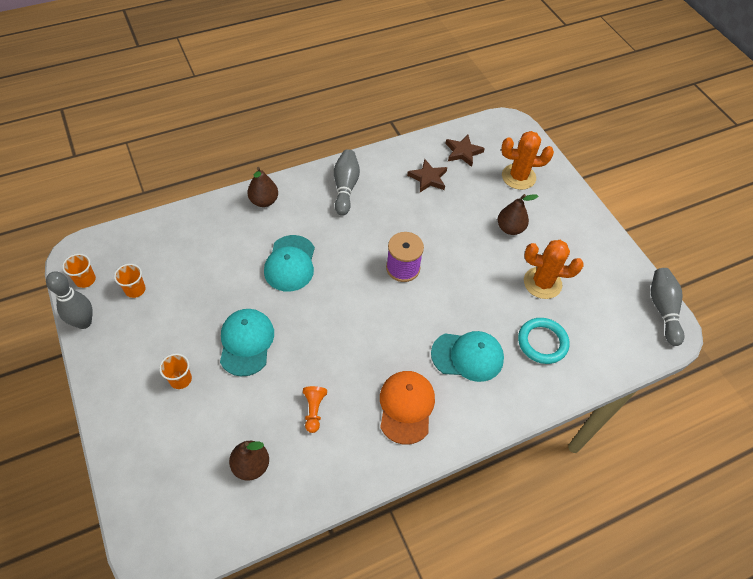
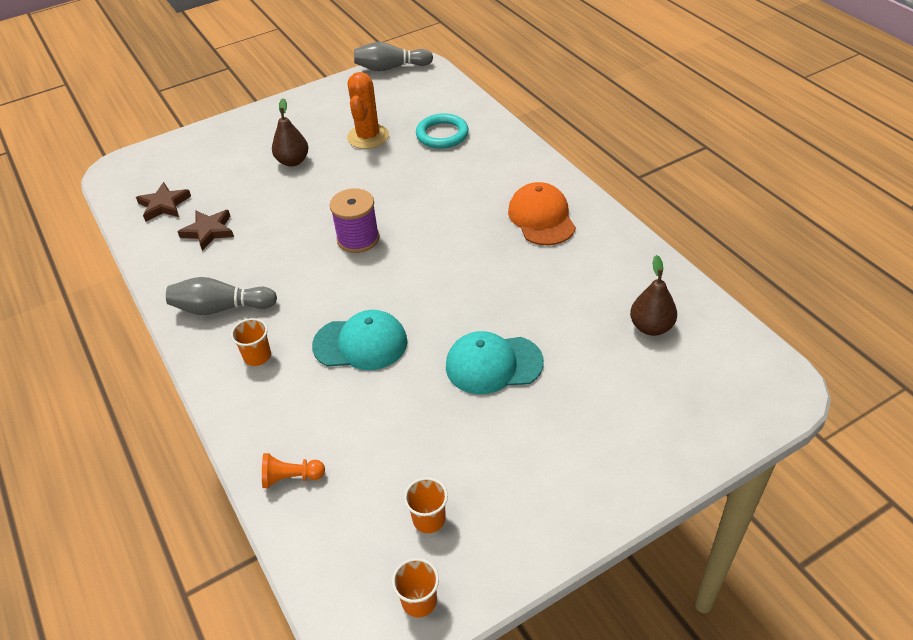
camera: 90 degrees left, 10 degrees down
grey bowling pin [46,271,93,329] -> none
orange cup [159,353,192,389] -> orange cup moved to [231,318,271,366]
brown pear [247,167,278,207] -> none
orange pawn [303,386,327,433] -> orange pawn moved to [262,453,325,488]
orange cap [380,371,435,445] -> orange cap turned 75 degrees clockwise [508,182,576,246]
turquoise cap [431,331,504,382] -> none
orange cactus [501,131,554,190] -> none

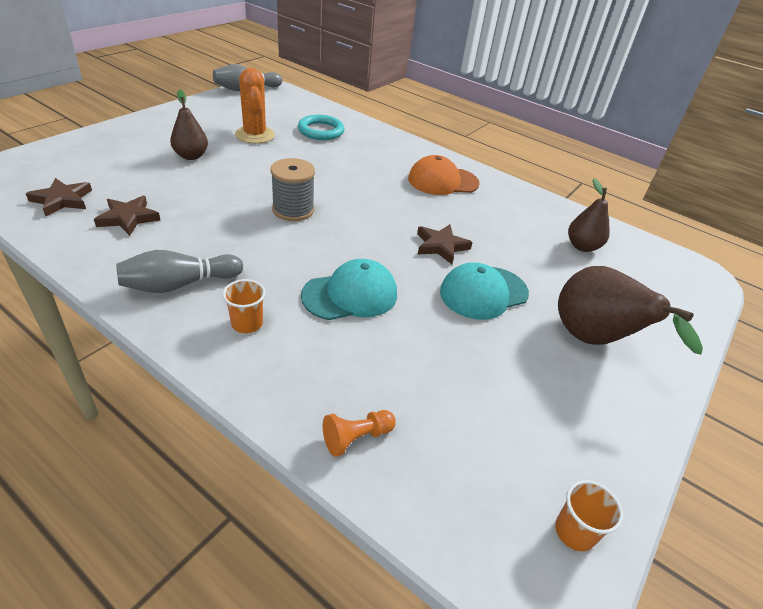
camera: 30 degrees left, 5 degrees down
purple spool [330,188,380,253] -> grey spool [270,158,315,221]
orange cup [404,477,448,533] -> none
orange cap [508,182,576,246] -> orange cap turned 60 degrees counterclockwise [408,155,480,195]
none -> brown star [417,224,473,264]
none -> brown pear [558,266,703,355]

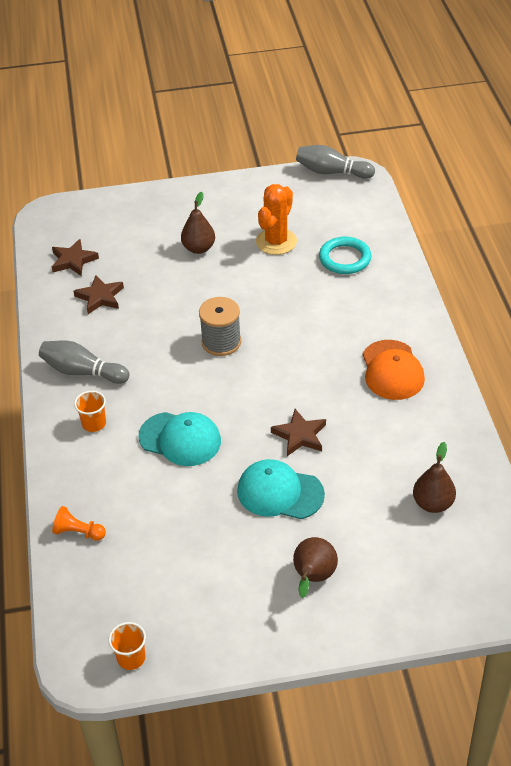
camera: 50 degrees right, 5 degrees up
orange cap [408,155,480,195] -> orange cap turned 135 degrees counterclockwise [363,340,425,400]
brown pear [558,266,703,355] -> brown pear [293,537,338,598], size x0.62

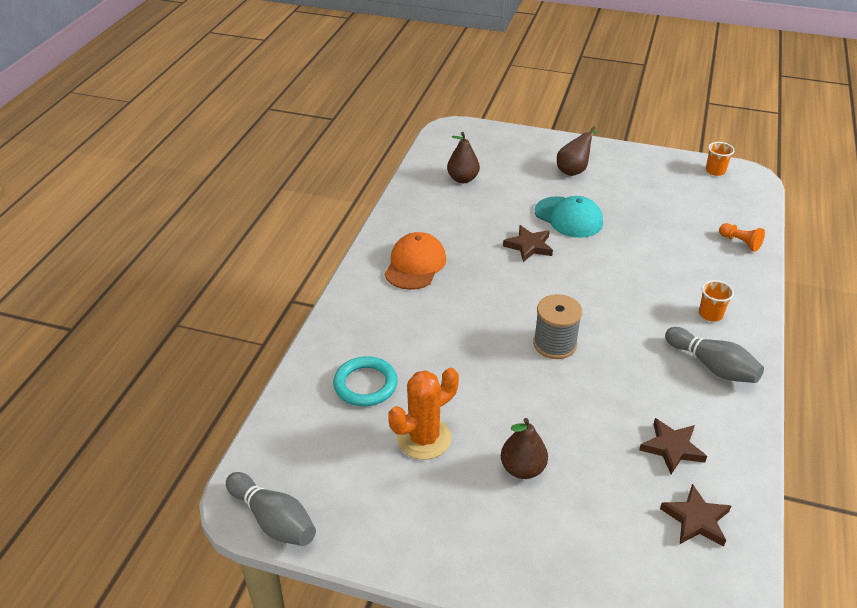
camera: 155 degrees left, 5 degrees down
turquoise cap [139,412,221,466] -> none

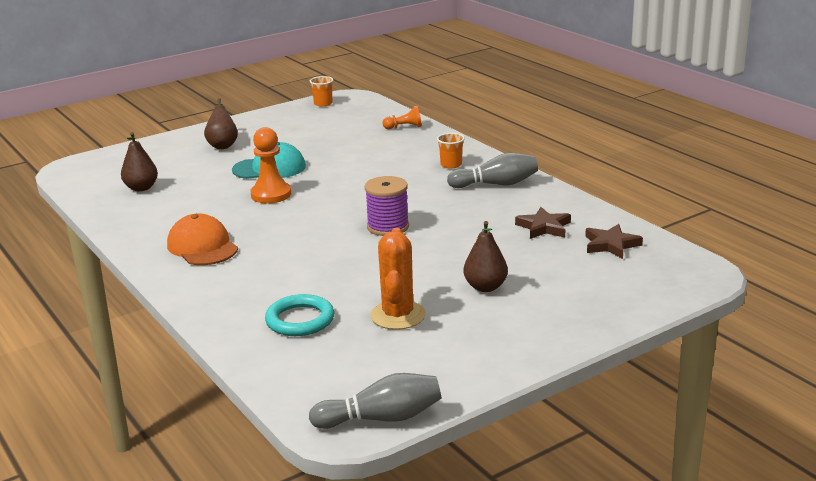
camera: 50 degrees left, 15 degrees down
brown star [503,225,553,262] -> orange pawn [250,127,291,203]
grey spool [533,294,582,359] -> purple spool [365,176,409,236]

